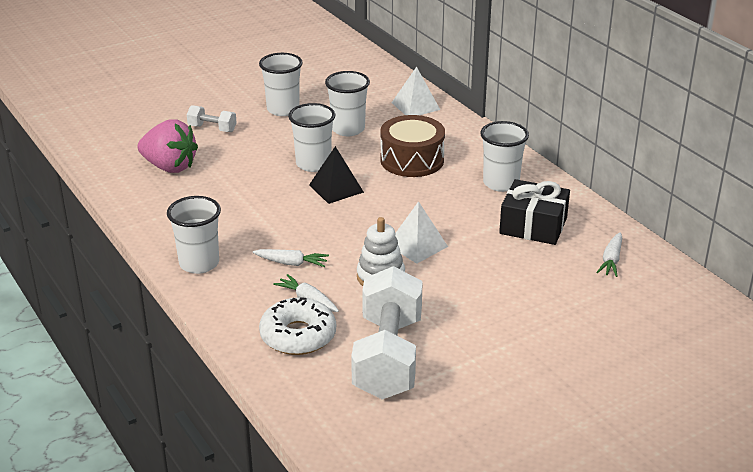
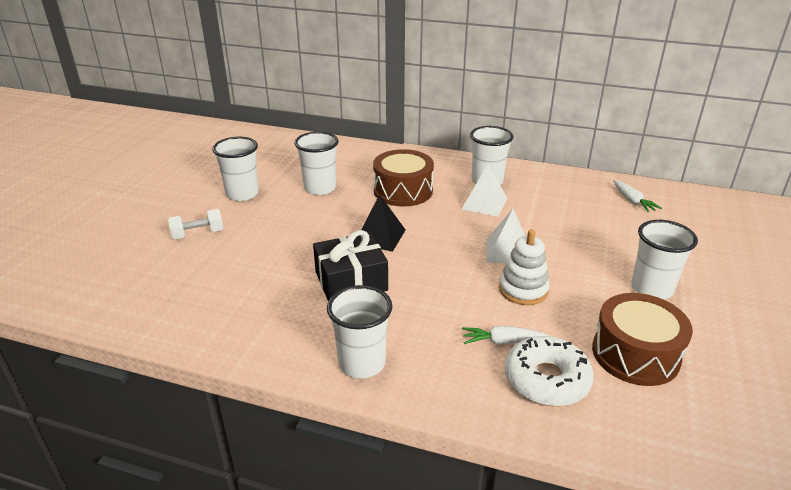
camera: 40 degrees left, 0 degrees up
pink strawberry [138,119,198,173] -> none
white carrot [253,249,329,267] -> none
white cup [288,103,335,172] -> white cup moved to [631,220,698,299]
white dumbbell [351,266,423,400] -> brown drum [592,293,693,386]
white pyramid [391,67,440,115] -> white pyramid moved to [462,163,507,217]
black gift [499,179,570,245] -> black gift moved to [313,230,388,301]

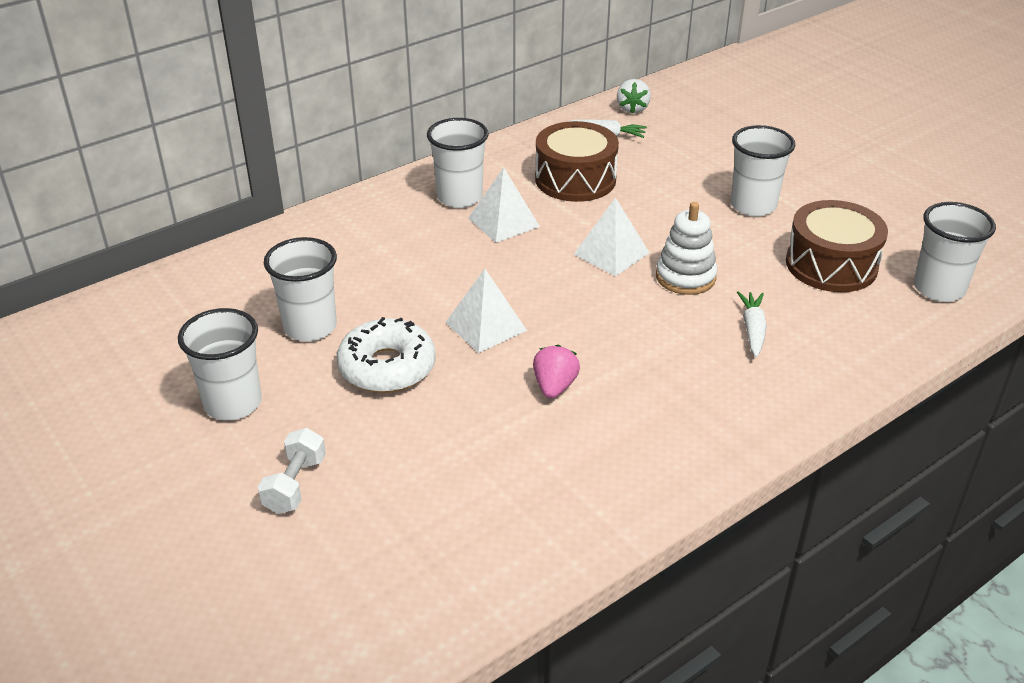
camera: 55 degrees left, 5 degrees up
black gift [313,230,388,301] -> pink strawberry [533,345,580,399]
white cup [327,285,392,378] -> white cup moved to [914,202,996,302]
black pyramid [361,194,405,252] -> white pyramid [445,269,527,353]
brown drum [373,149,434,207] -> brown drum moved to [535,121,619,202]
white carrot [462,326,550,345] -> white carrot turned 150 degrees clockwise [737,291,767,357]
white donut [505,336,594,406] -> white donut moved to [336,317,435,393]
none -> white strawberry [617,79,651,114]

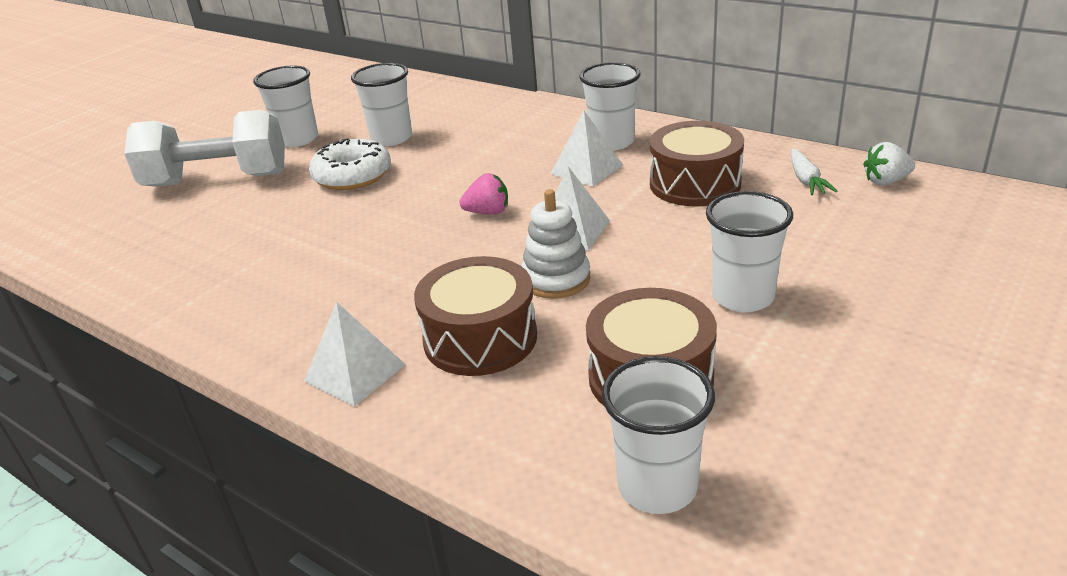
camera: 75 degrees right, 5 degrees down
white dumbbell [258,428,326,514] -> white dumbbell [124,110,285,187], size x2.23
white pyramid [445,269,527,353] -> white pyramid moved to [304,302,406,407]
pink strawberry [533,345,580,399] -> pink strawberry moved to [459,173,508,215]
white carrot [737,291,767,357] -> brown drum [414,256,537,376]

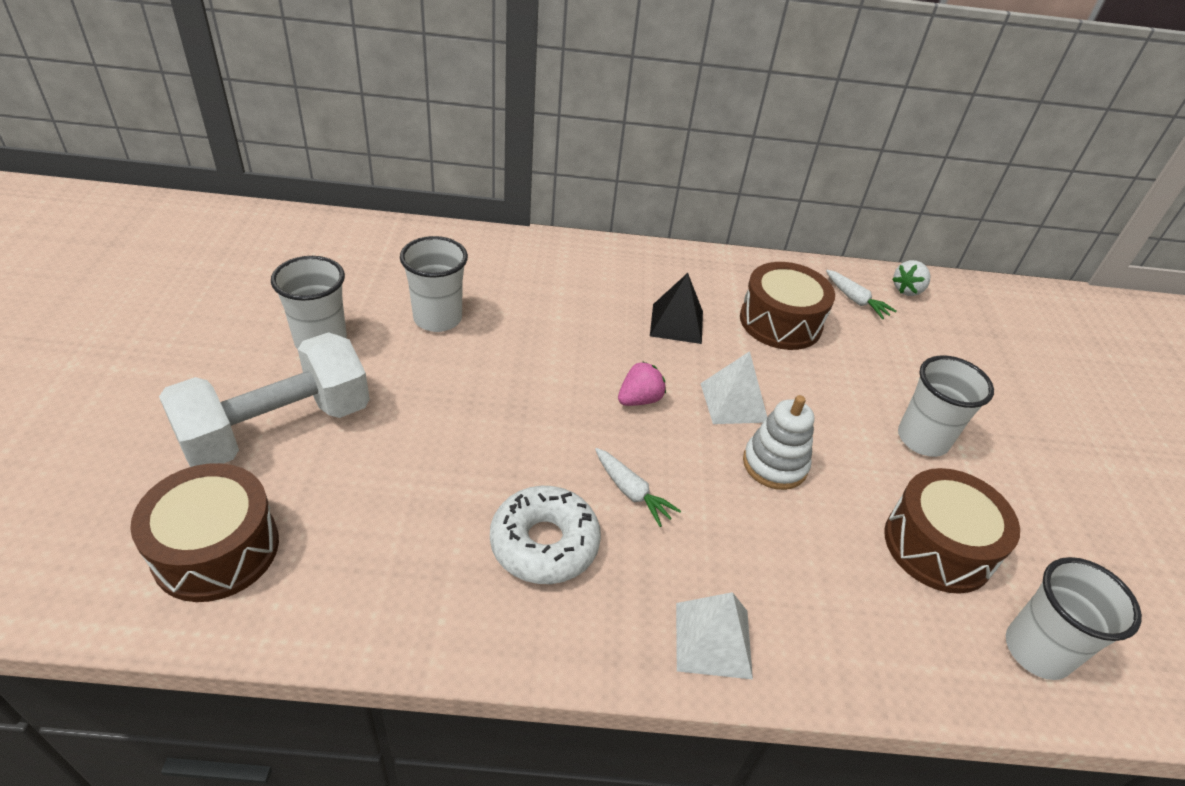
camera: 40 degrees left, 10 degrees up
white donut [309,138,391,190] -> white donut moved to [490,486,601,584]
brown drum [414,256,537,376] -> brown drum moved to [130,463,279,602]
white pyramid [551,110,623,187] -> black pyramid [650,273,703,344]
white cup [579,62,641,151] -> none
none -> white carrot [595,448,681,527]

